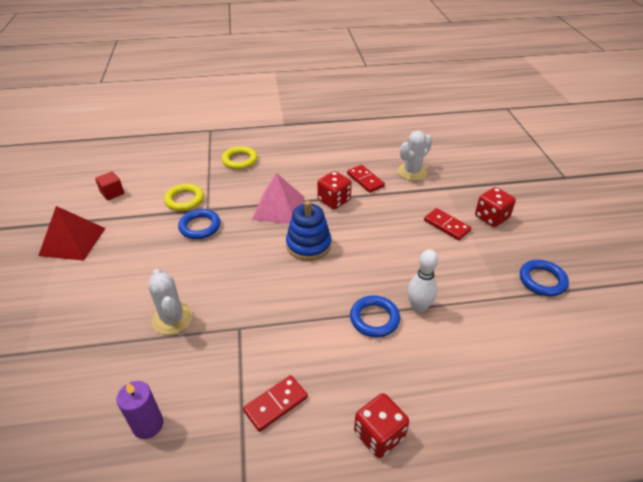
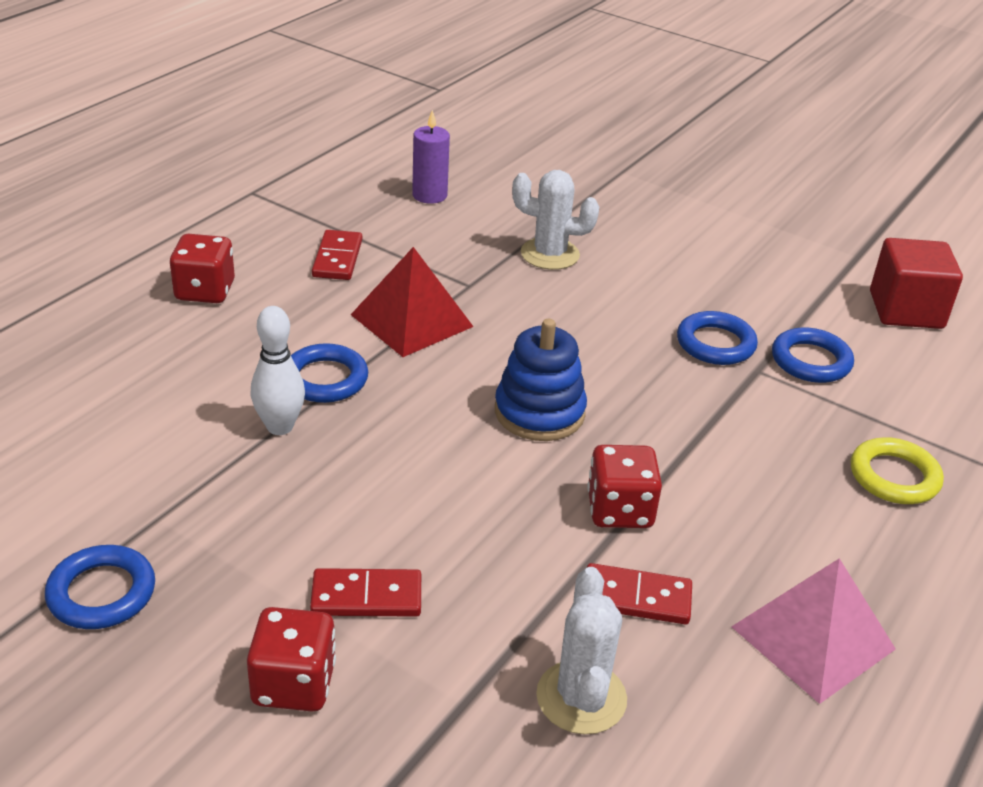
camera: 130 degrees right, 5 degrees down
red pyramid [38,206,106,261] -> red pyramid moved to [351,247,474,357]
red cube [95,171,124,200] -> red cube [870,238,963,329], size x1.76
yellow ring [164,184,204,211] -> blue ring [772,328,854,383]
pink pyramid [252,173,305,224] -> pink pyramid moved to [731,558,896,704]

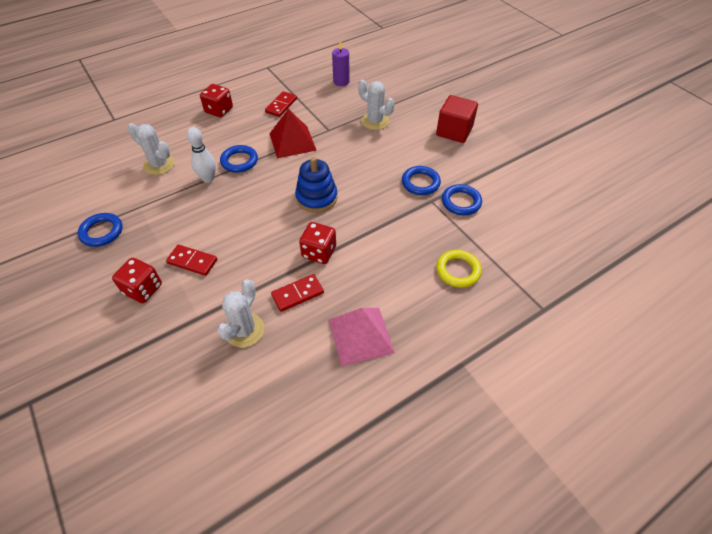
camera: 25 degrees right, 15 degrees up
red domino [587,563,692,624] -> red domino turned 60 degrees counterclockwise [271,274,324,312]
red cube [870,238,963,329] -> red cube moved to [436,95,478,143]
none -> white cactus [128,123,175,175]

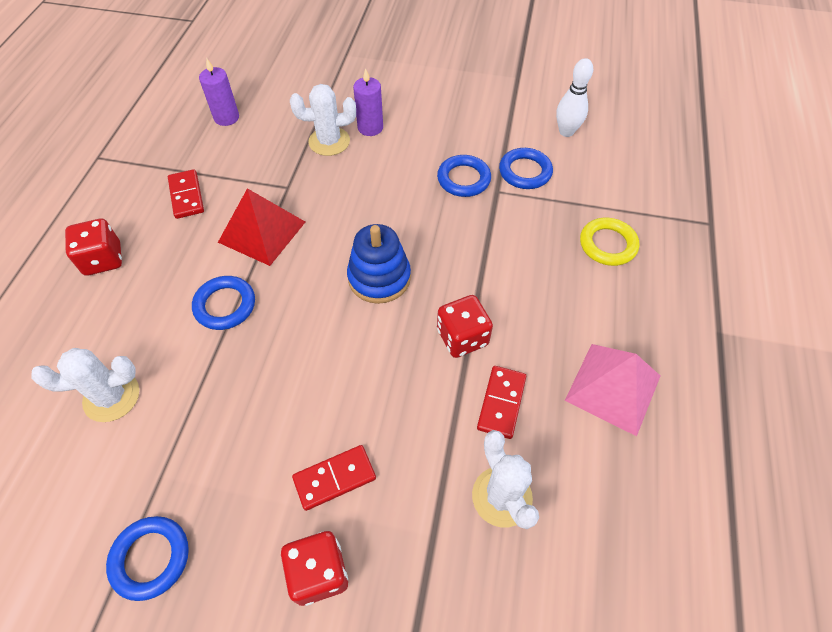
camera: 45 degrees left, 5 degrees up
white bowling pin [187,127,216,183] -> white bowling pin moved to [556,58,593,137]
red cube [436,95,478,143] -> none
none -> purple candle [353,68,383,136]

